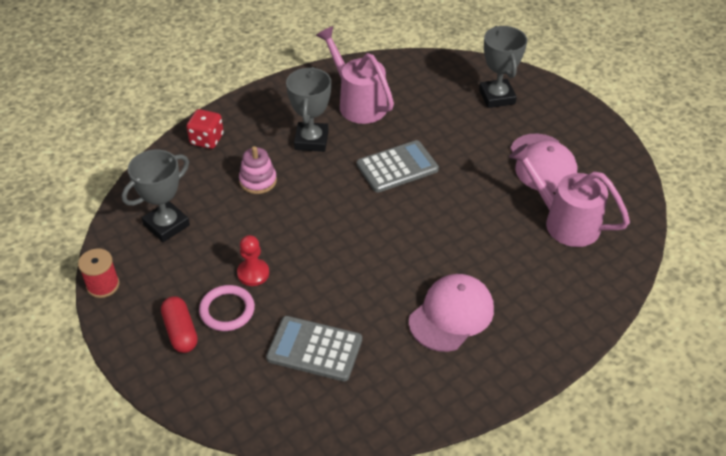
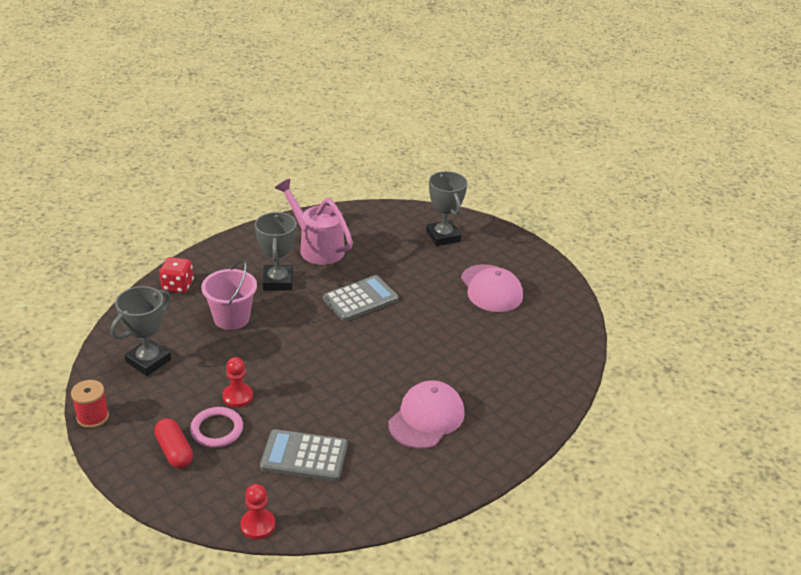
camera: 10 degrees left, 10 degrees down
pink stacking toy [239,146,277,194] -> pink bucket [201,260,257,330]
pink watering can [509,144,630,247] -> none
none -> red pawn [240,484,275,540]

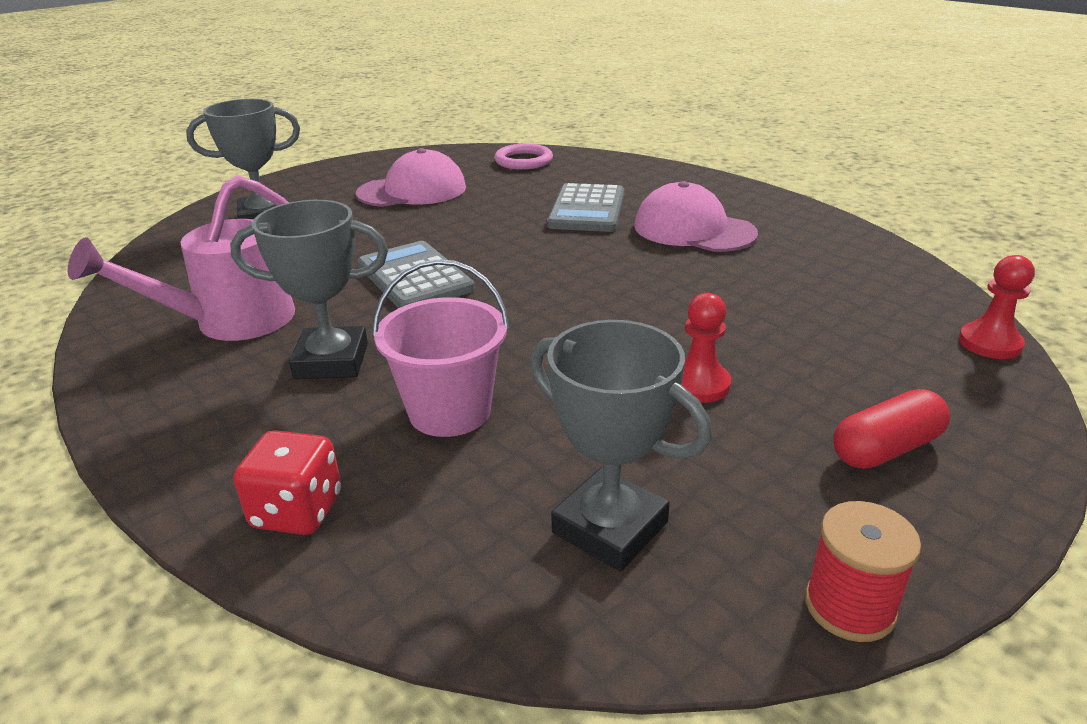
camera: 85 degrees left, 5 degrees down
pink ring [190,407,243,447] -> pink ring moved to [494,144,553,170]
grey calculator [260,429,348,481] -> grey calculator moved to [547,183,624,232]

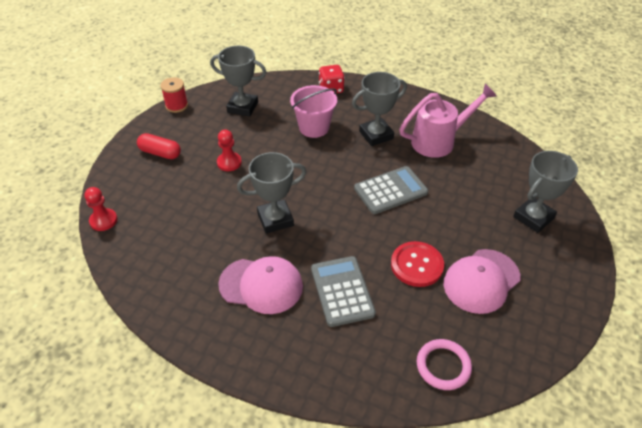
camera: 155 degrees right, 15 degrees up
pink watering can [68,175,295,341] -> pink watering can turned 45 degrees clockwise [399,83,497,158]
grey calculator [358,241,475,308] -> grey calculator turned 60 degrees counterclockwise [354,166,428,214]
red capsule [833,389,950,469] -> red capsule turned 75 degrees clockwise [137,133,181,159]
none -> grey trophy [237,152,306,233]
none -> red button [391,241,444,287]

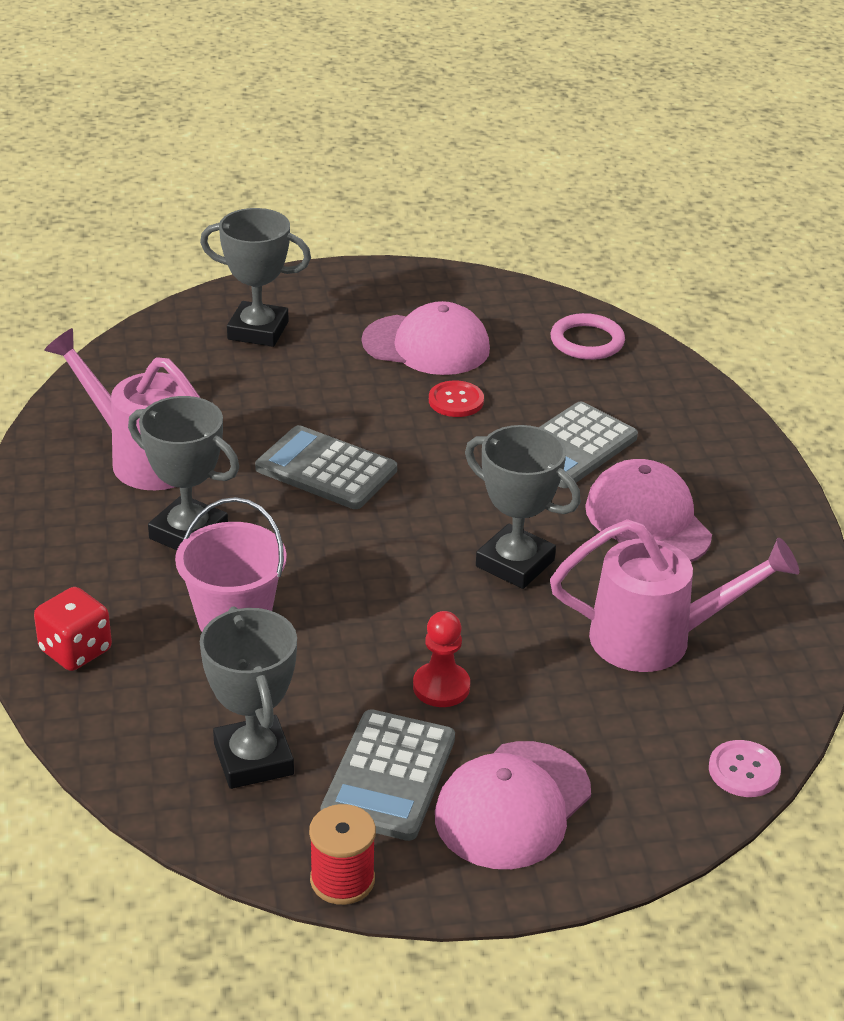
camera: 125 degrees left, 10 degrees down
red pawn [84,187,117,231] -> pink button [709,740,781,797]
red capsule [137,133,181,159] -> pink cap [435,741,591,869]
red button [391,241,444,287] -> red button [429,380,484,417], size x0.65
none -> grey calculator [321,709,455,841]
none -> pink watering can [550,519,799,672]

